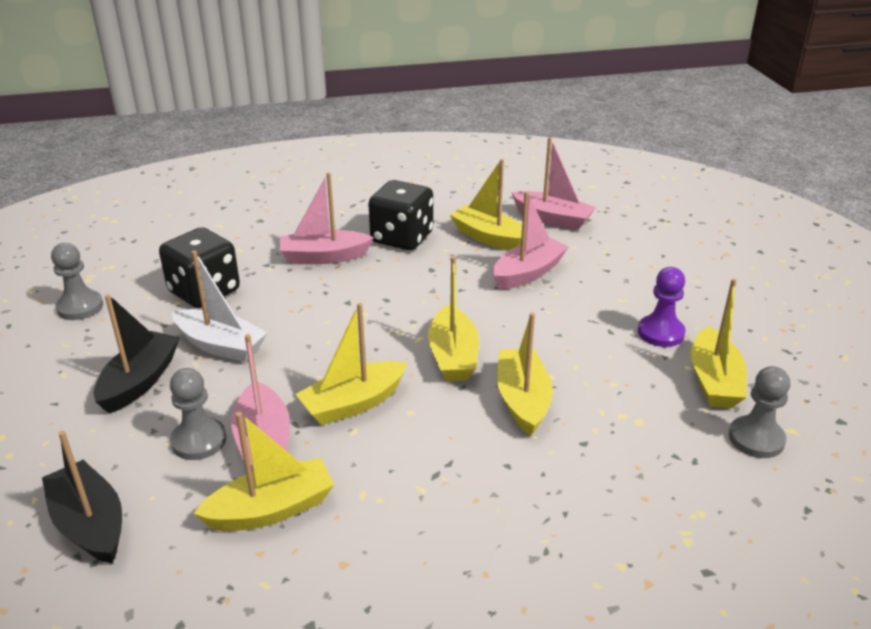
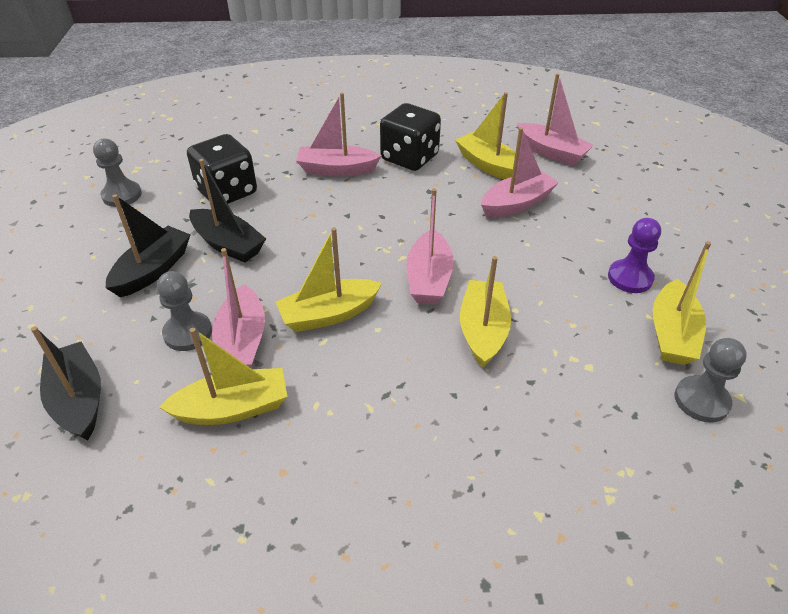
camera: 10 degrees right, 10 degrees up
white boat [172,250,268,362] -> black boat [189,159,266,263]
yellow boat [428,256,479,381] -> pink boat [407,188,454,304]

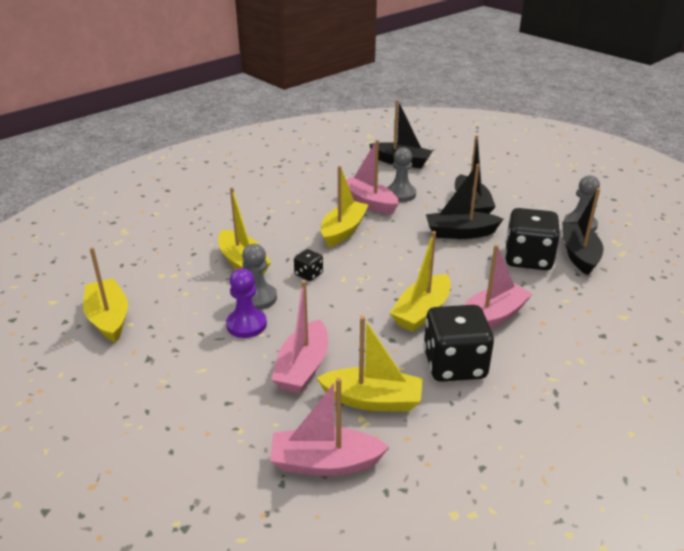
camera: 140 degrees right, 10 degrees down
yellow boat [159,328,287,425] -> yellow boat moved to [390,231,451,332]
pink boat [407,188,454,304] -> black dice [294,249,323,281]
purple pawn [608,218,661,293] -> purple pawn moved to [226,268,267,338]
grey pawn [675,338,747,423] -> grey pawn moved to [242,244,277,310]
none -> black boat [562,188,604,275]

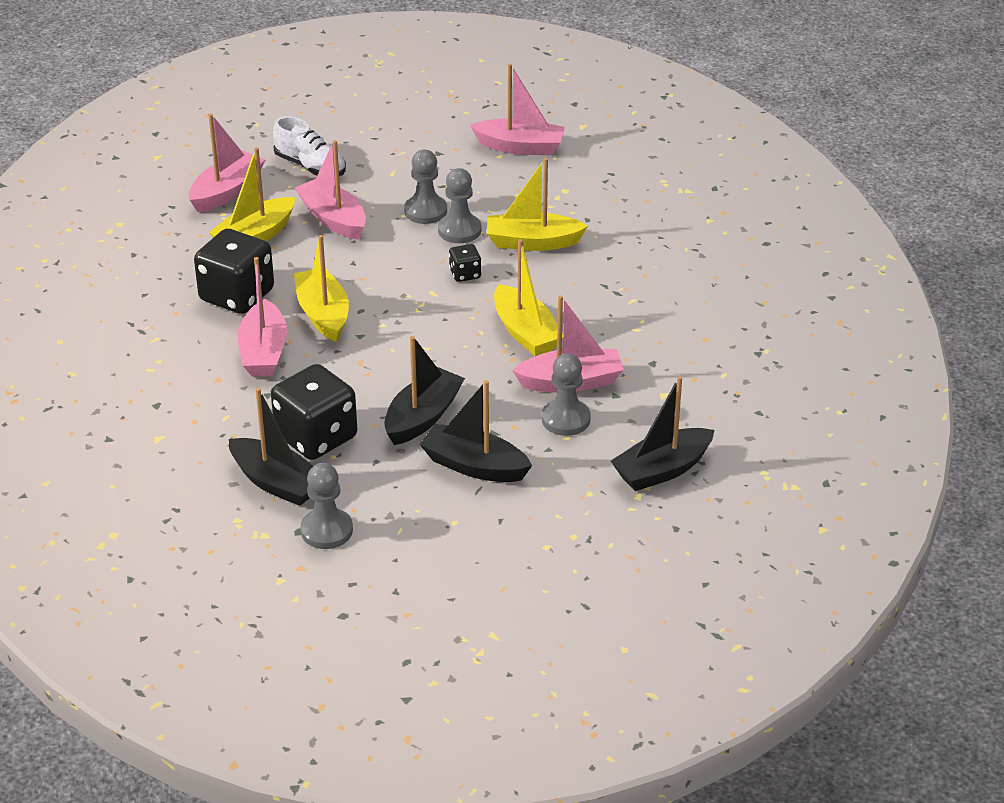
camera: 125 degrees right, 5 degrees up
yellow boat [83,247,128,343] -> pink boat [470,64,565,155]
purple pawn [226,268,267,338] -> grey pawn [404,150,447,224]
none -> white shoe [273,116,346,176]

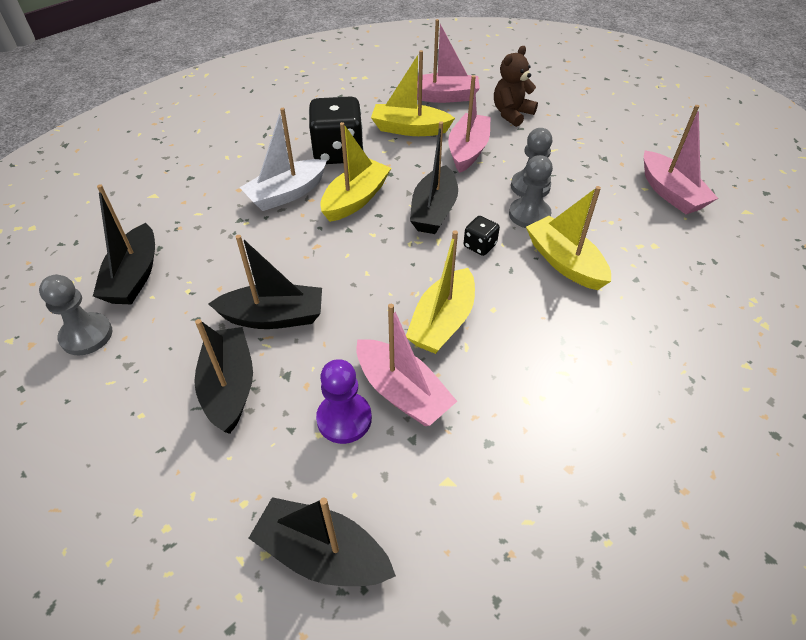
camera: 55 degrees right, 10 degrees up
pink boat [237,257,287,377] -> white boat [240,108,327,211]
black dice [271,364,357,460] -> none
white shoe [273,116,346,176] -> brown teddy bear [494,46,538,127]
grey pawn [542,353,591,436] -> purple pawn [316,359,372,444]
none -> black boat [410,121,458,234]

